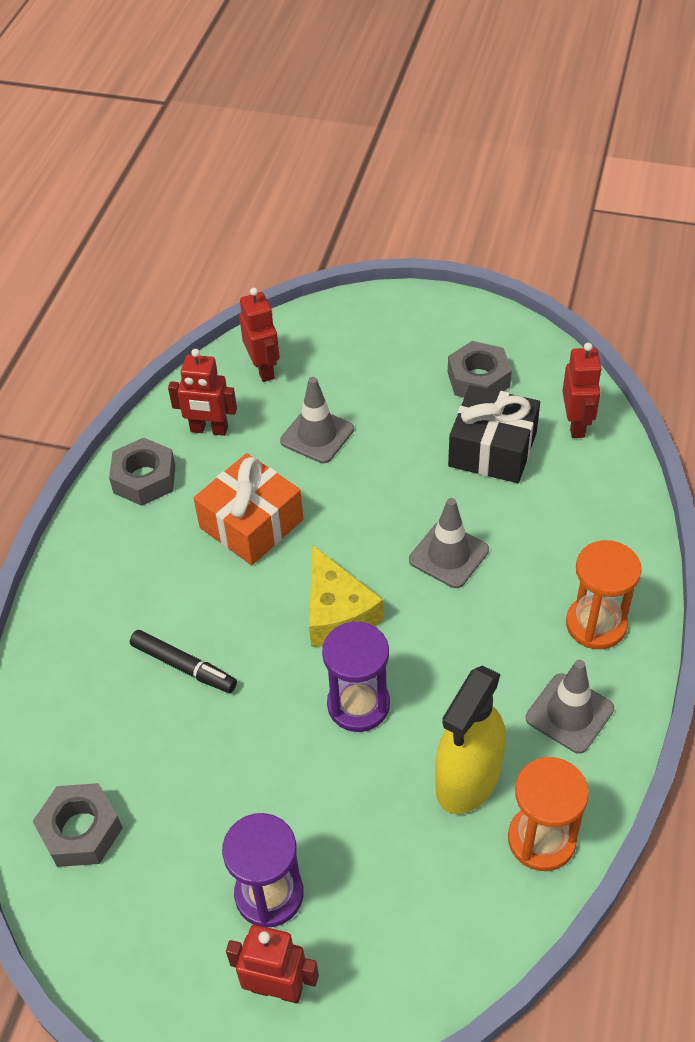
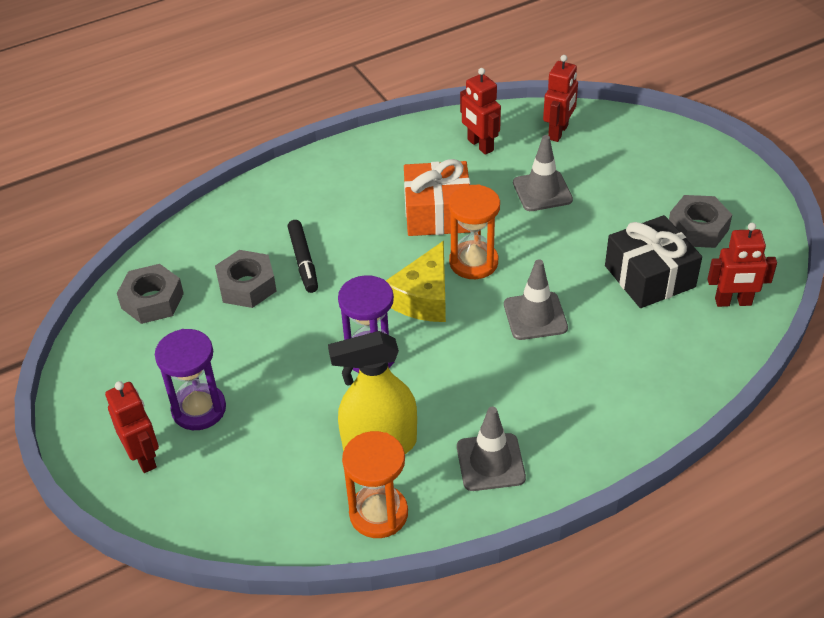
camera: 45 degrees right, 5 degrees down
grey nut [109,438,175,506] -> grey nut moved to [215,250,276,308]
red robot [562,343,602,438] -> red robot turned 45 degrees clockwise [708,223,777,307]
orange hourglass [566,540,642,649] -> orange hourglass moved to [449,184,500,279]

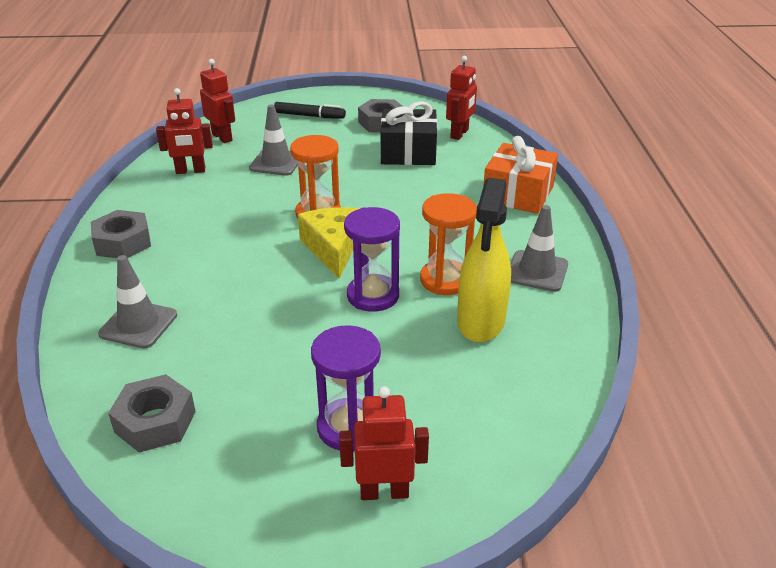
camera: 65 degrees left, 10 degrees down
grey nut [215,250,276,308] -> grey nut moved to [91,210,151,258]
black marker [288,220,318,293] -> black marker moved to [274,102,346,119]
orange hourglass [342,431,408,538] -> orange hourglass moved to [420,193,477,295]
yellow cheese [386,241,446,322] -> yellow cheese turned 150 degrees counterclockwise [298,207,359,279]
orange gift [404,159,471,236] -> orange gift moved to [483,136,558,214]
grey traffic cone [504,259,568,340] -> grey traffic cone moved to [98,255,177,349]

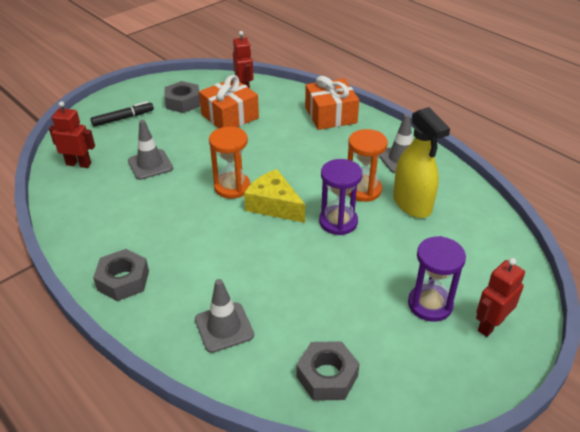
camera: 40 degrees left, 5 degrees up
red robot [156,88,213,174] -> none
black gift [381,101,437,165] -> orange gift [199,75,259,128]

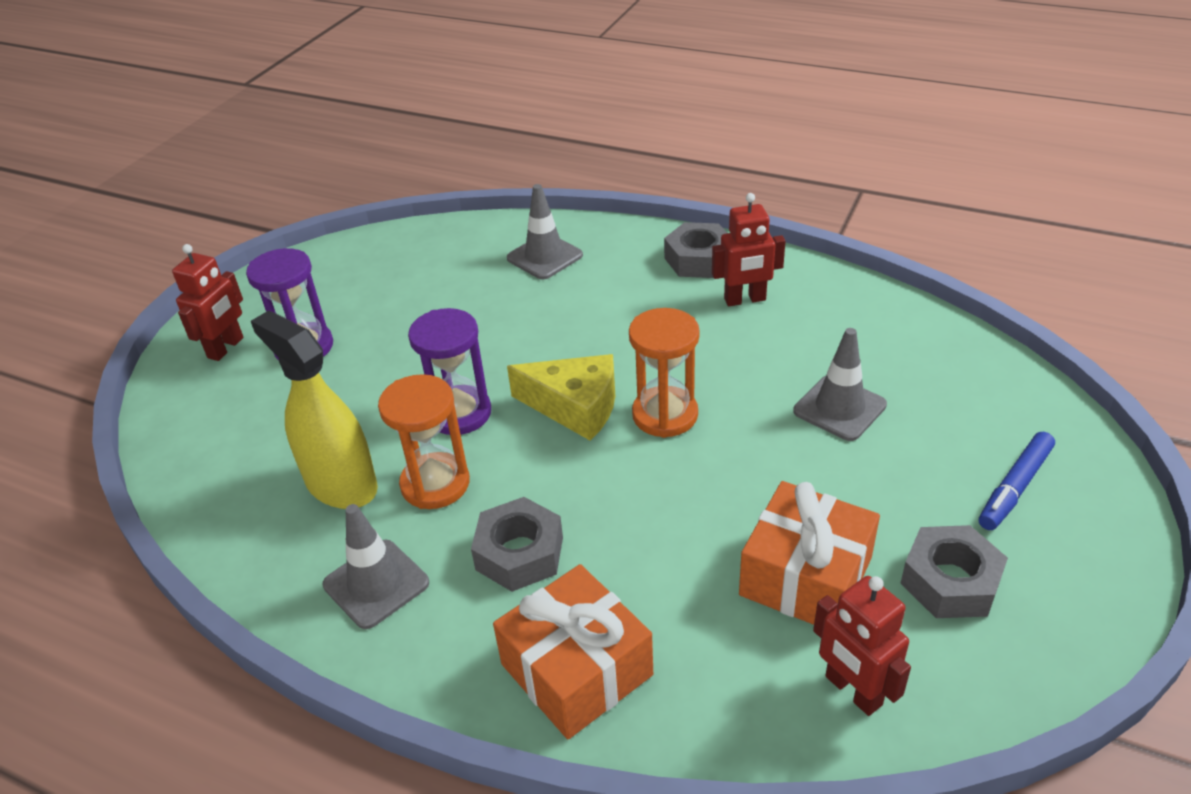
camera: 160 degrees right, 0 degrees up
red robot [49,101,95,168] -> red robot moved to [712,193,786,306]
black marker [91,101,154,127] -> blue marker [979,432,1055,530]
grey nut [296,341,360,401] -> grey nut moved to [471,497,563,592]

